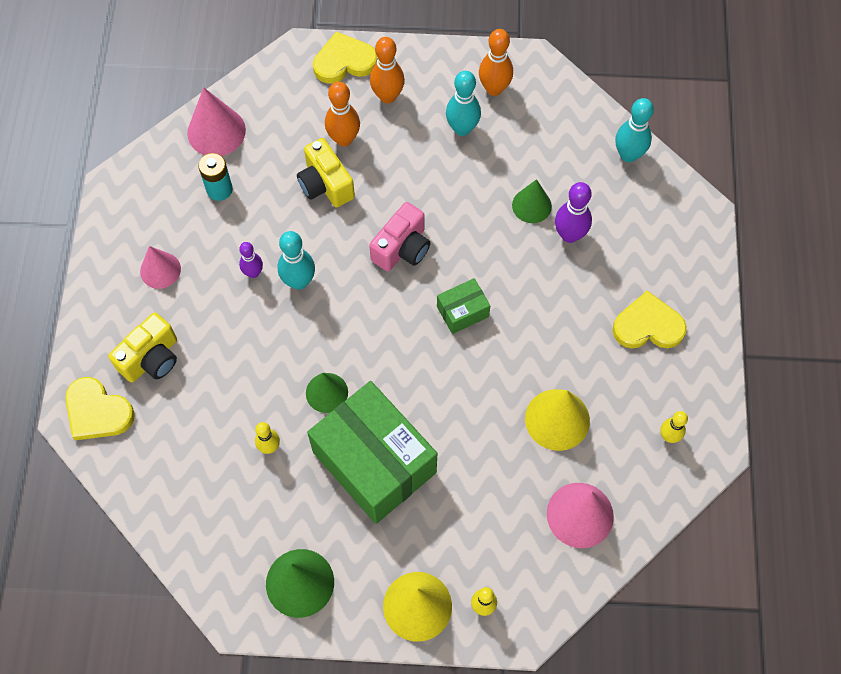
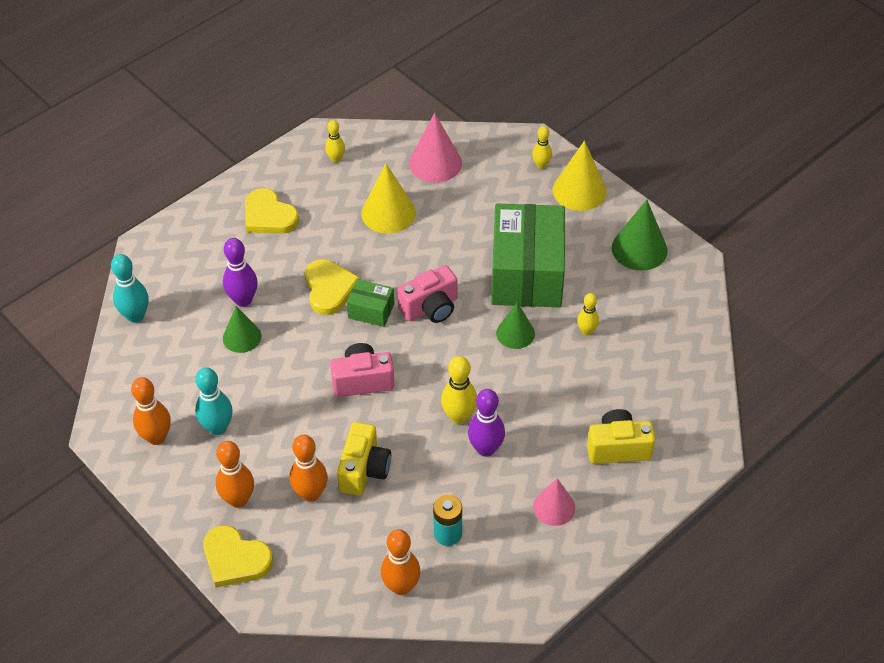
camera: 135 degrees left, 15 degrees down
yellow heart [65,377,135,440] -> yellow heart moved to [305,259,360,315]
pink cone [187,87,246,156] -> orange bowling pin [381,529,420,595]
purple bowling pin [239,242,263,278] -> purple bowling pin [468,389,505,457], size x1.59
turquoise bowling pin [278,231,315,290] -> yellow bowling pin [441,356,477,424]
none -> pink camera [397,265,457,323]

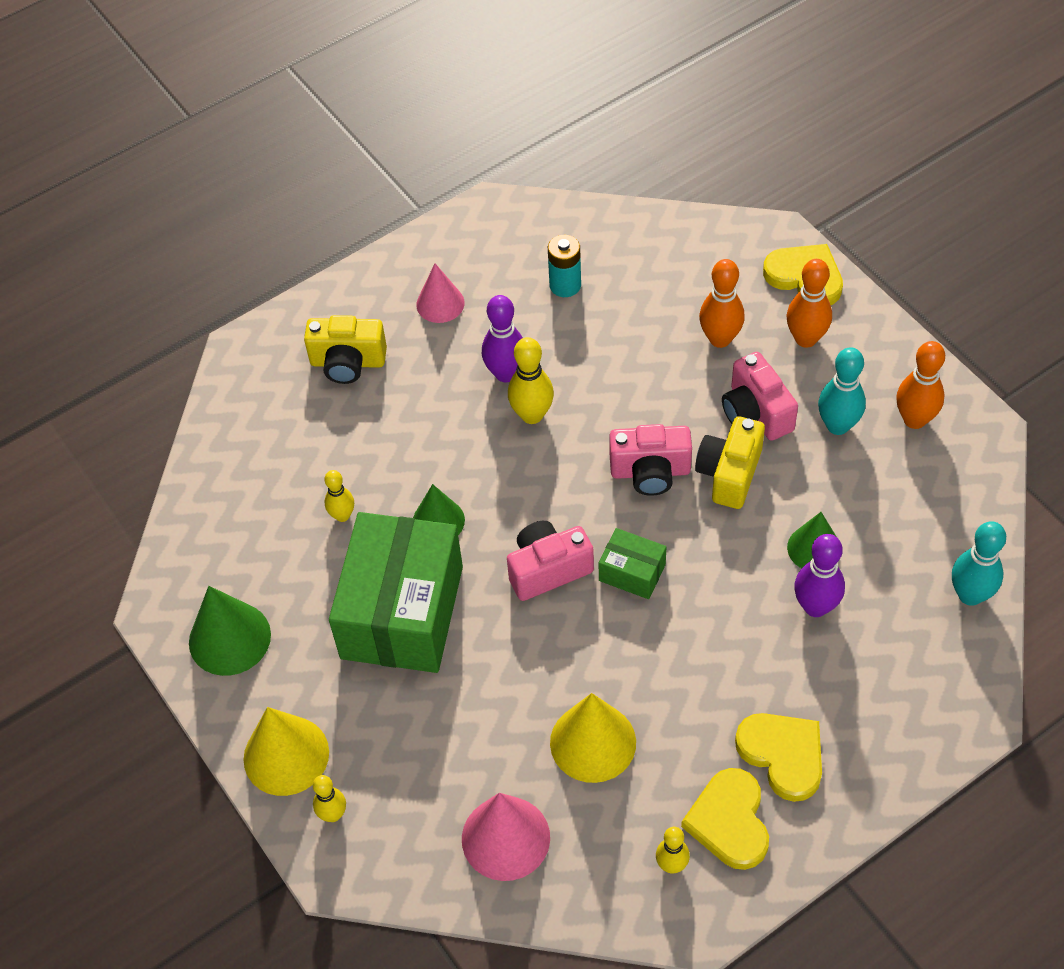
camera: 170 degrees left, 5 degrees up
yellow heart [305,259,360,315] -> yellow heart moved to [681,768,769,870]
yellow camera [337,422,391,496] -> yellow camera moved to [695,416,765,509]
orange bowling pin [381,529,420,595] -> none
none -> pink camera [722,352,798,441]

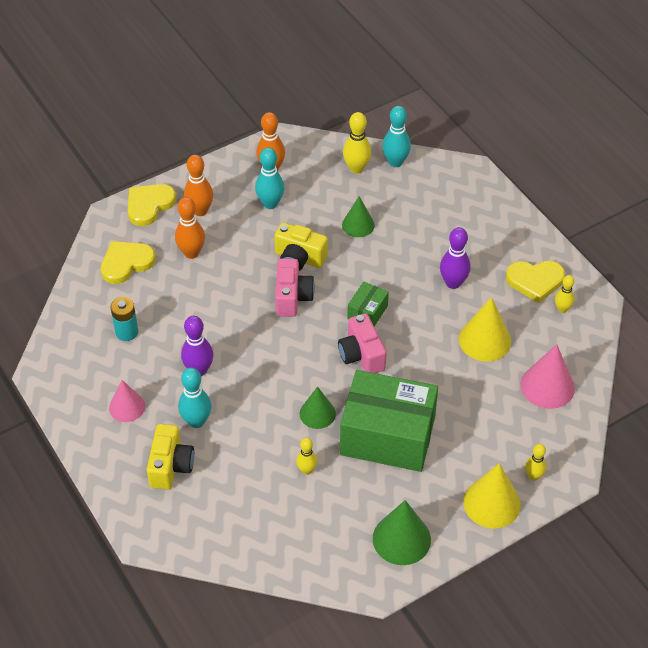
camera: 90 degrees left, 5 degrees down
yellow bowling pin [508,337,554,424] -> yellow bowling pin moved to [343,112,371,174]
pink camera [722,352,798,441] -> none
yellow heart [735,713,822,802] -> yellow heart moved to [100,241,156,284]
purple bowling pin [794,534,845,617] -> purple bowling pin moved to [440,227,471,289]
none -> turquoise bowling pin [178,368,211,428]

